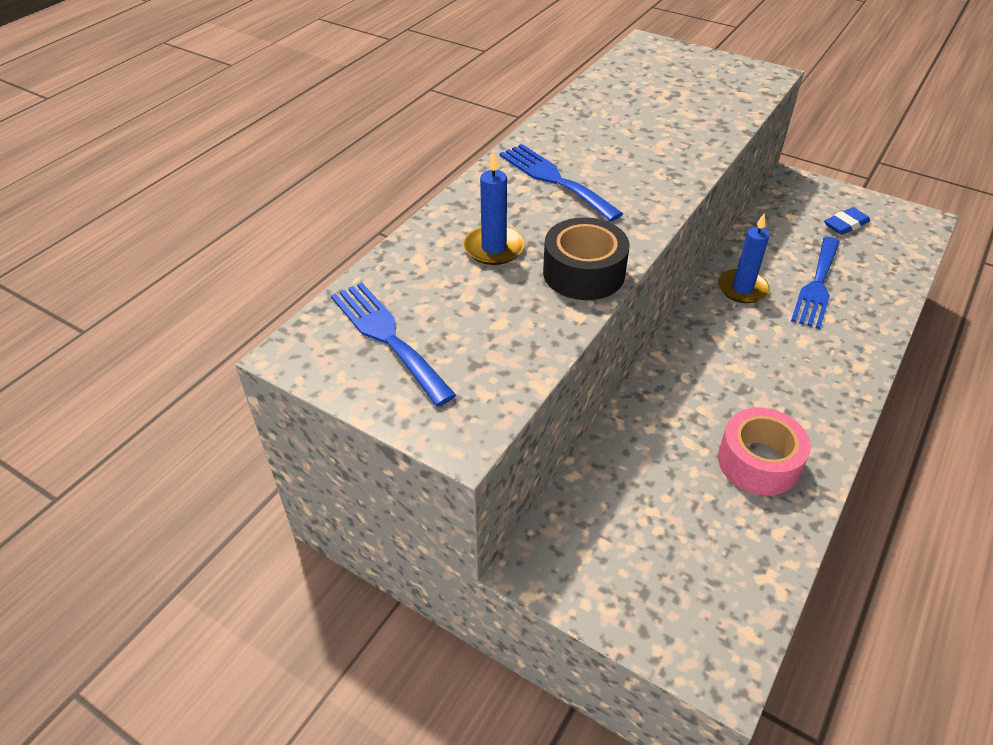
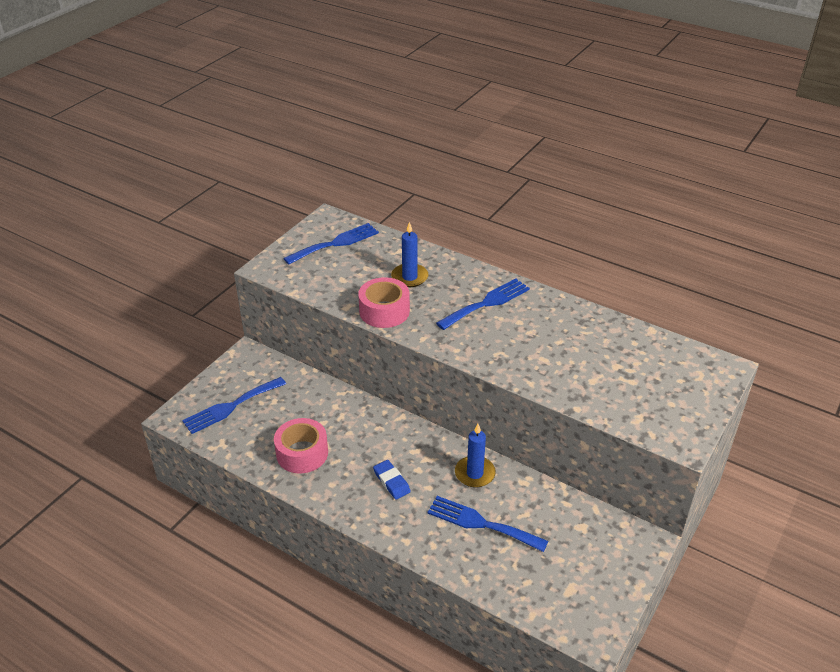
camera: 90 degrees right, 5 degrees down
black tape [543,217,629,300] -> pink tape [358,277,410,328]
blue eraser [824,207,870,235] -> blue eraser moved to [373,460,411,500]
none -> blue fork [182,377,286,434]

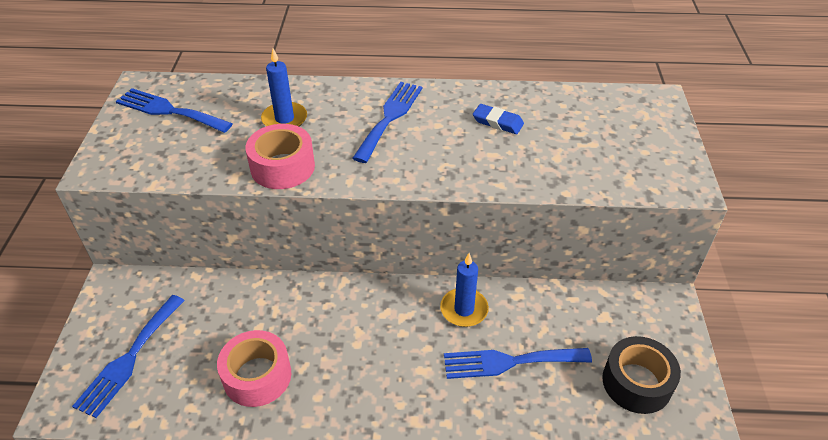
camera: 30 degrees left, 5 degrees up
blue fork [283,223,379,264] -> blue fork turned 90 degrees counterclockwise [116,88,233,133]
blue eraser [373,460,411,500] -> blue eraser moved to [473,104,524,134]
none -> black tape [602,336,681,414]

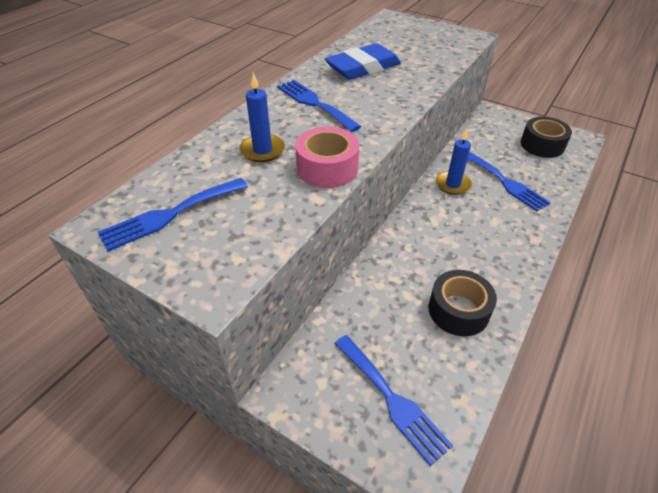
camera: 60 degrees left, 0 degrees up
pink tape [217,330,291,407] -> black tape [429,270,497,336]
blue fork [444,348,592,379] -> blue fork turned 60 degrees counterclockwise [468,152,551,211]
blue eraser [473,104,524,134] -> blue eraser [325,43,401,80], size x1.95

